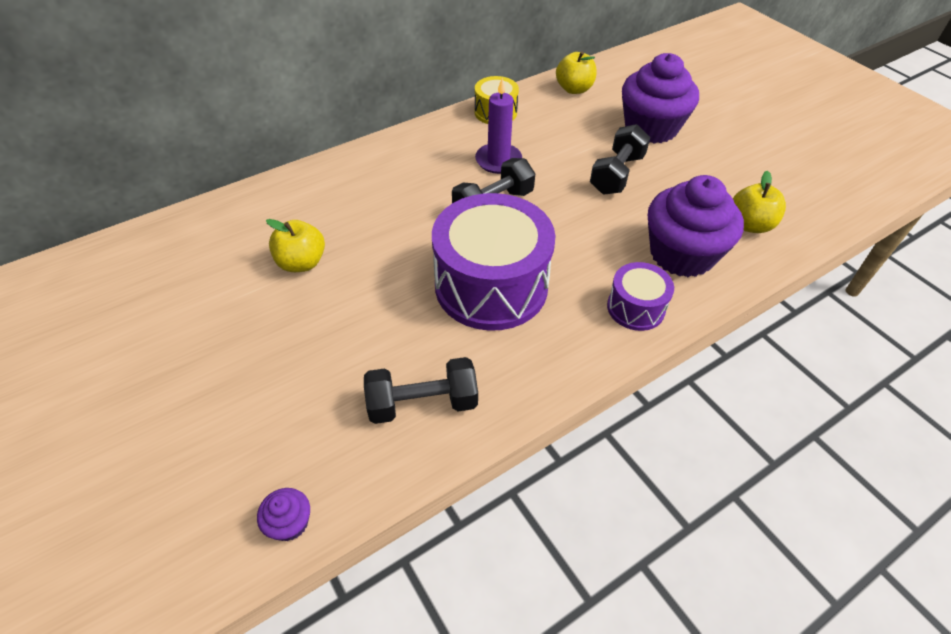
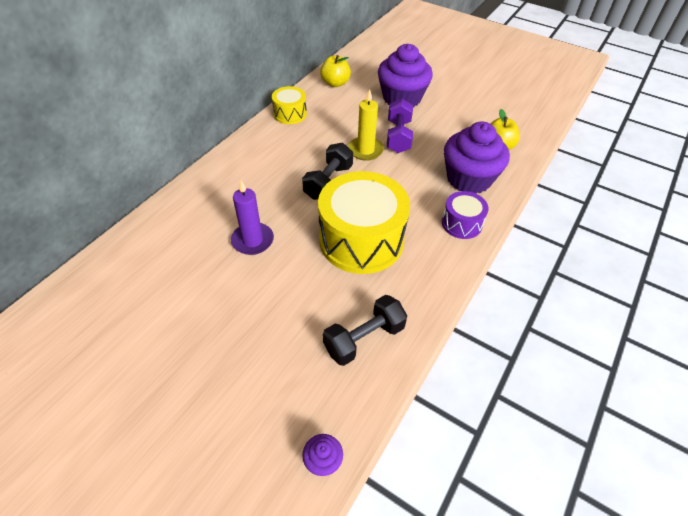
camera: 25 degrees left, 0 degrees up
yellow apple [266,219,325,272] -> none
purple drum [432,193,555,331] -> yellow drum [318,171,410,274]
purple candle [475,78,522,174] -> purple candle moved to [231,180,274,255]
black dumbbell [590,124,651,195] -> purple dumbbell [387,99,413,153]
none -> yellow candle [348,90,384,161]

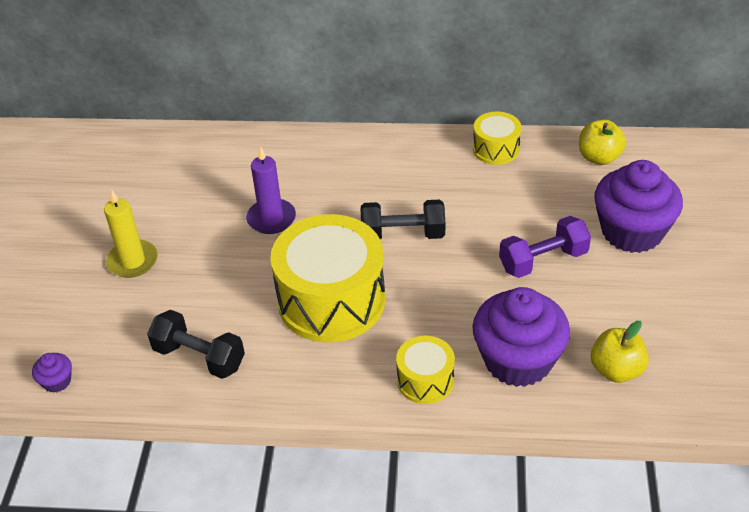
camera: 65 degrees right, 5 degrees down
yellow candle [348,90,384,161] -> yellow candle moved to [104,189,158,278]
purple drum [442,191,489,239] -> yellow drum [396,336,455,404]

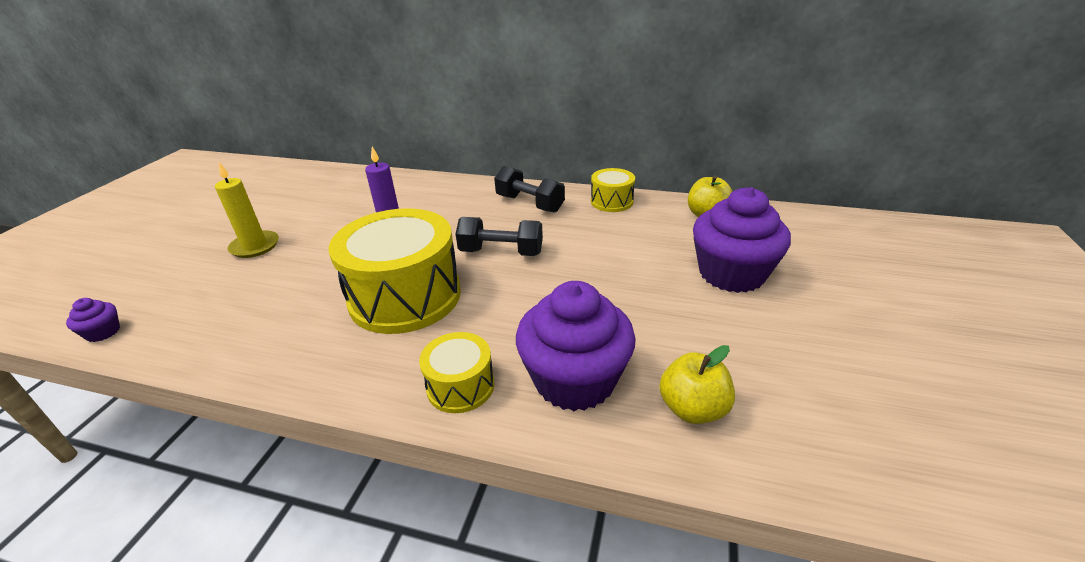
camera: 10 degrees right, 10 degrees down
black dumbbell [147,310,245,379] -> black dumbbell moved to [494,166,565,213]
purple dumbbell [499,216,591,278] -> none

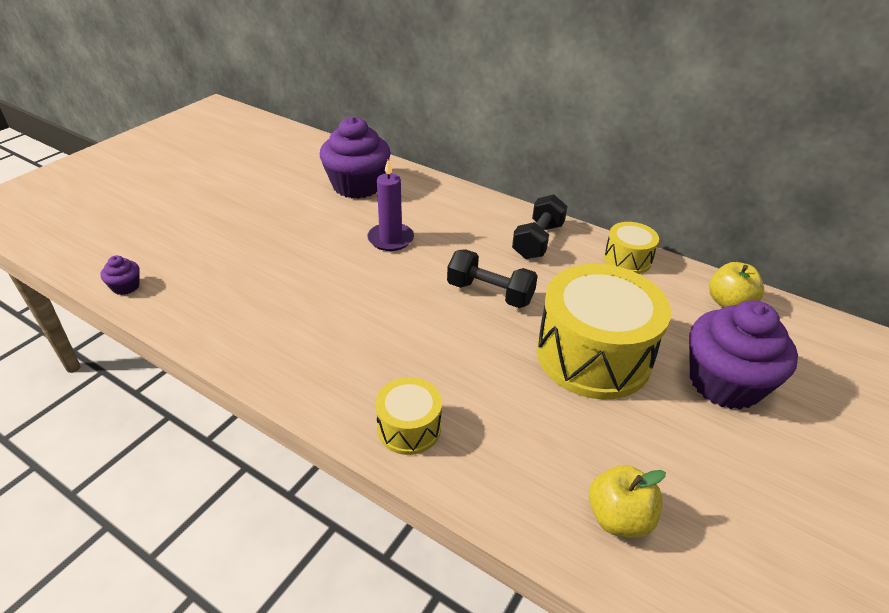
camera: 15 degrees right, 5 degrees up
yellow candle [215,162,279,258] -> none
yellow drum [328,208,461,334] -> yellow drum moved to [537,264,671,400]
black dumbbell [494,166,565,213] -> black dumbbell turned 60 degrees clockwise [512,194,568,259]
purple cupcake [516,281,636,411] -> purple cupcake moved to [320,116,391,199]

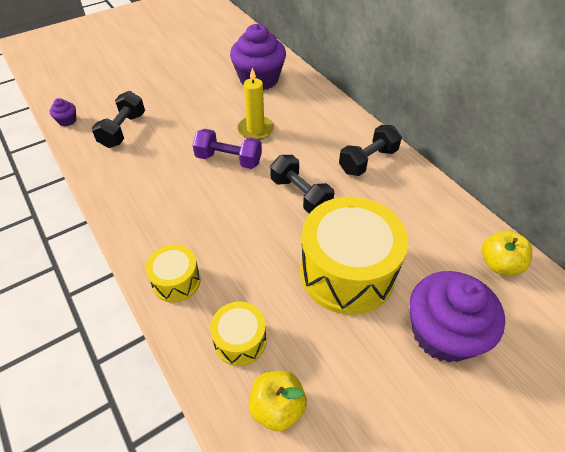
camera: 25 degrees right, 10 degrees up
purple candle [367,160,414,251] -> yellow candle [237,67,274,140]
yellow drum [604,222,659,274] -> yellow drum moved to [210,302,266,366]
none -> black dumbbell [92,91,145,148]
none -> purple dumbbell [192,129,262,169]

